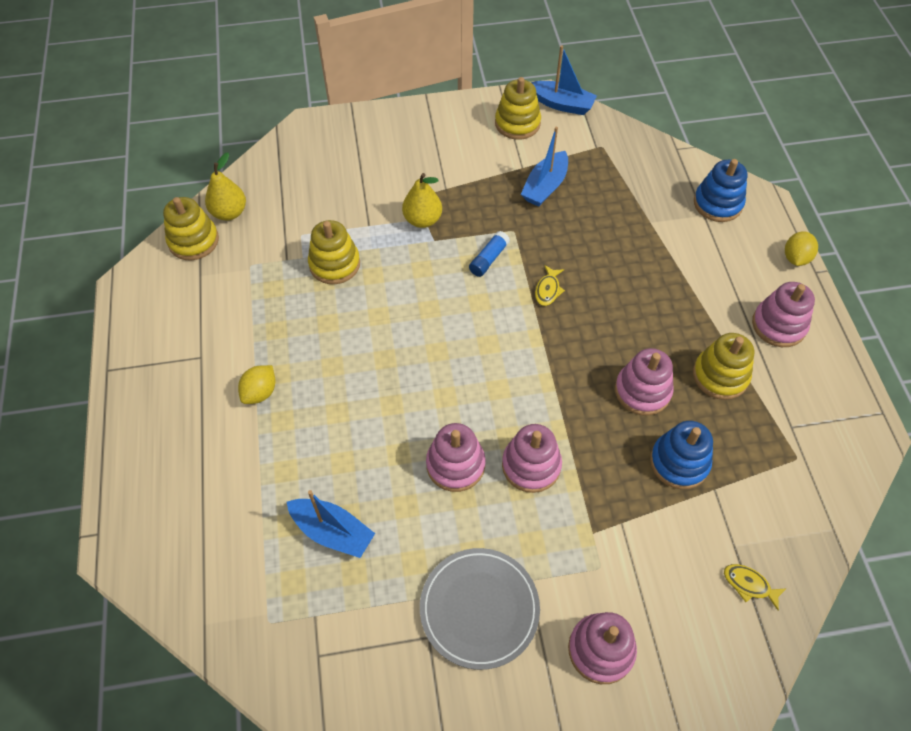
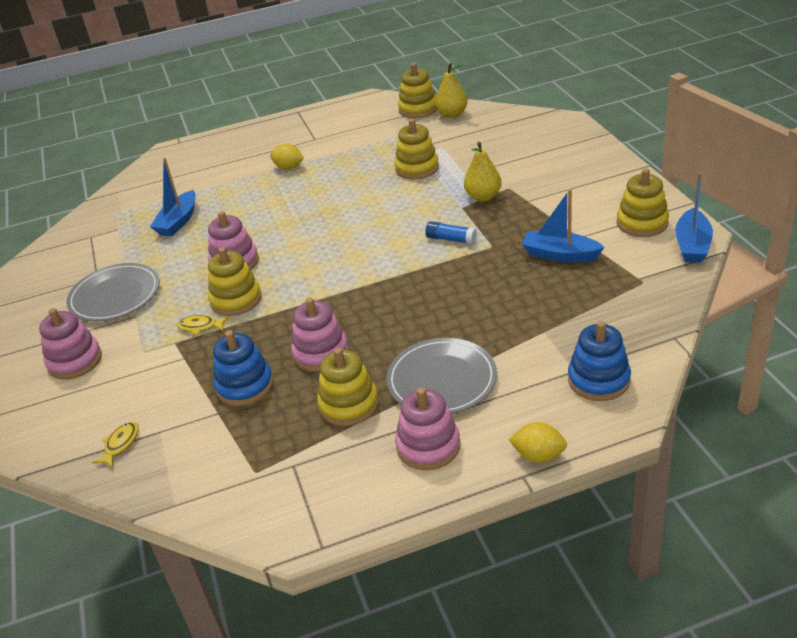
camera: 85 degrees right, 20 degrees down
pink stacking toy [502,424,562,493] -> yellow stacking toy [208,247,262,316]
yellow fish [535,265,565,306] -> yellow fish moved to [177,315,229,336]
none -> grey plate [386,338,497,414]

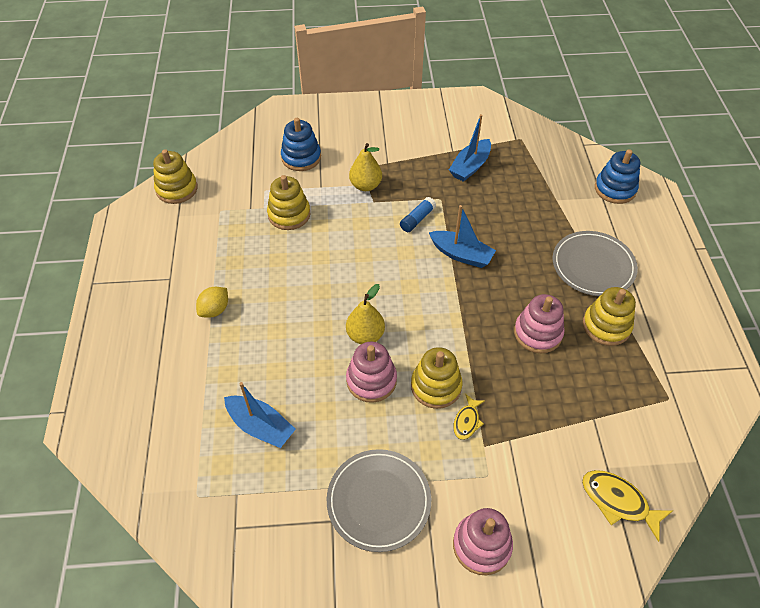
camera: 80 degrees left, 15 degrees up
yellow fish [92,422,139,468] -> yellow fish [582,470,673,542], size x1.63
blue stacking toy [213,330,273,406] -> blue stacking toy moved to [281,118,321,171]
pink stacking toy [395,388,460,470] -> none
yellow pear [435,63,467,118] -> yellow pear moved to [346,284,385,344]
yellow lemon [509,422,567,463] -> none
yellow stacking toy [616,168,669,237] -> none
blue boat [675,172,713,263] -> blue boat moved to [429,205,496,268]

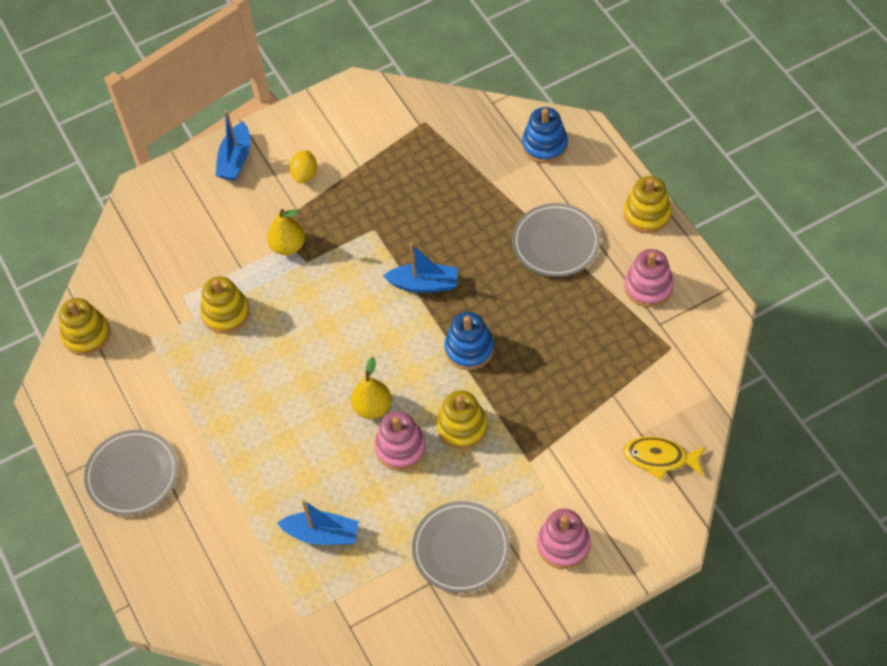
camera: 20 degrees left, 5 degrees up
yellow lemon [196,287,228,318] -> yellow lemon moved to [289,150,317,183]
blue stacking toy [281,118,321,171] -> blue stacking toy moved to [444,312,494,370]
blue glue stick [400,197,436,232] -> none
blue boat [449,114,491,182] -> blue boat moved to [215,110,250,181]
yellow fish [453,394,485,440] -> none
pink stacking toy [514,294,564,353] -> pink stacking toy moved to [624,249,674,307]
yellow stacking toy [583,287,636,346] -> yellow stacking toy moved to [624,176,671,233]
none -> grey plate [84,430,178,516]

